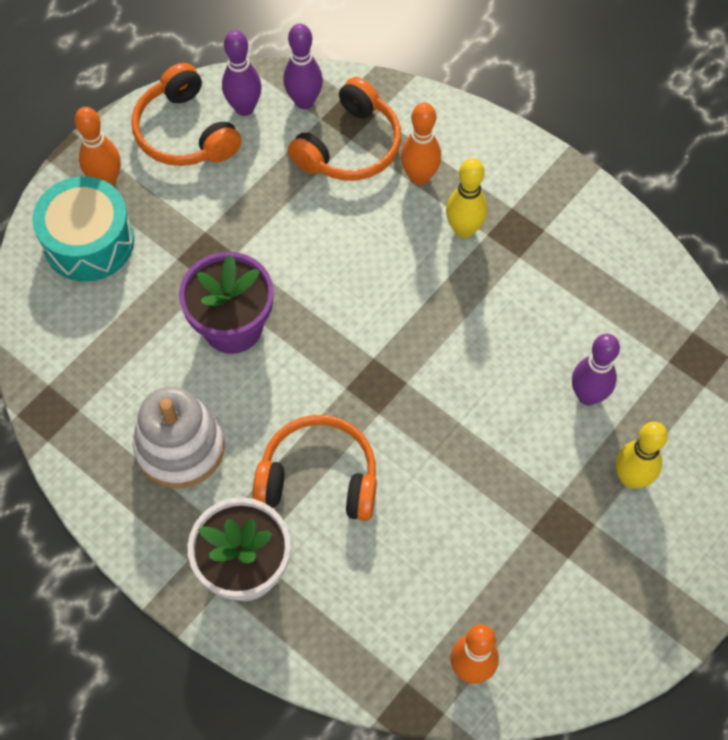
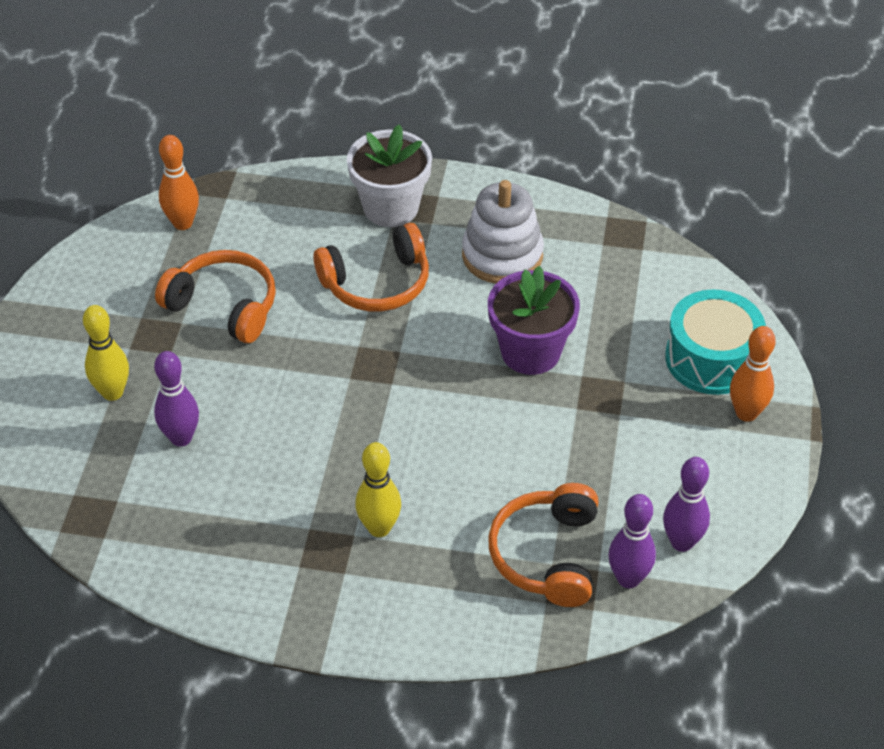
camera: 150 degrees right, 15 degrees down
orange headphones [131,63,241,166] -> orange headphones moved to [155,250,276,343]
orange bowling pin [401,103,441,185] -> none

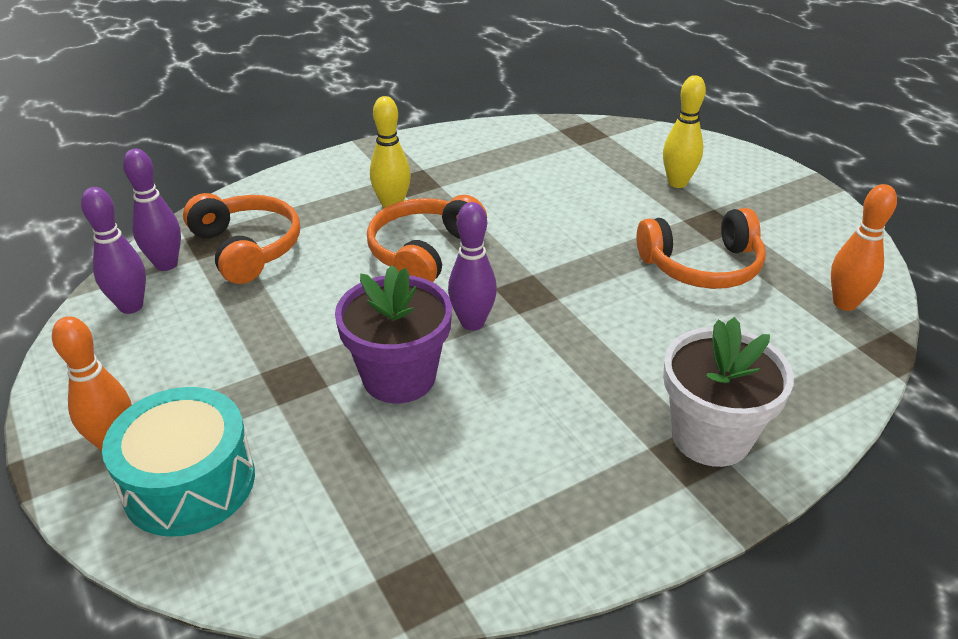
camera: 140 degrees right, 10 degrees down
purple bowling pin [154,351,199,447] -> purple bowling pin moved to [448,202,497,331]
orange headphones [313,223,429,312] -> orange headphones moved to [367,195,487,282]
white stacking toy [462,180,544,284] -> none

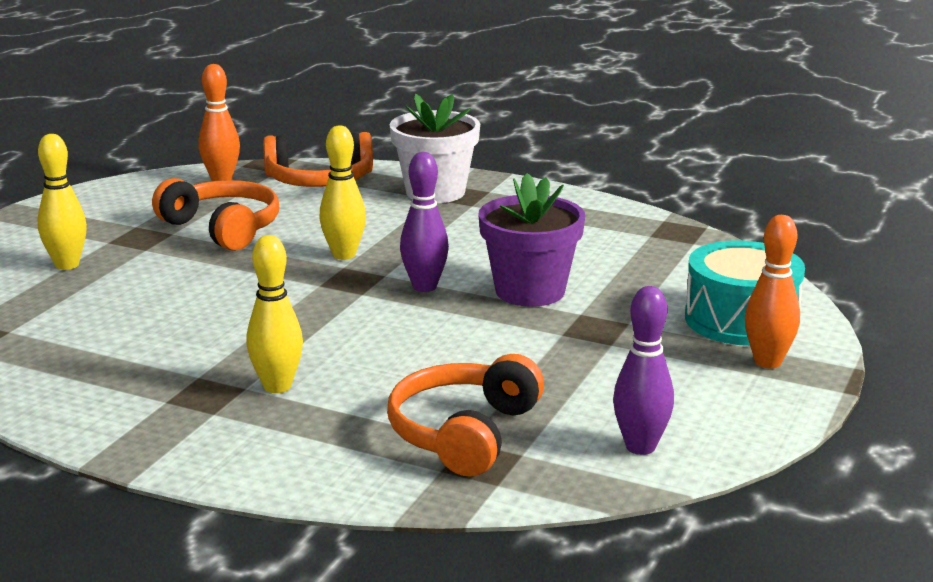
camera: 125 degrees left, 15 degrees down
purple bowling pin [123,149,181,271] -> none
orange headphones [367,195,487,282] -> orange headphones moved to [263,132,373,187]
none -> yellow bowling pin [319,125,366,260]

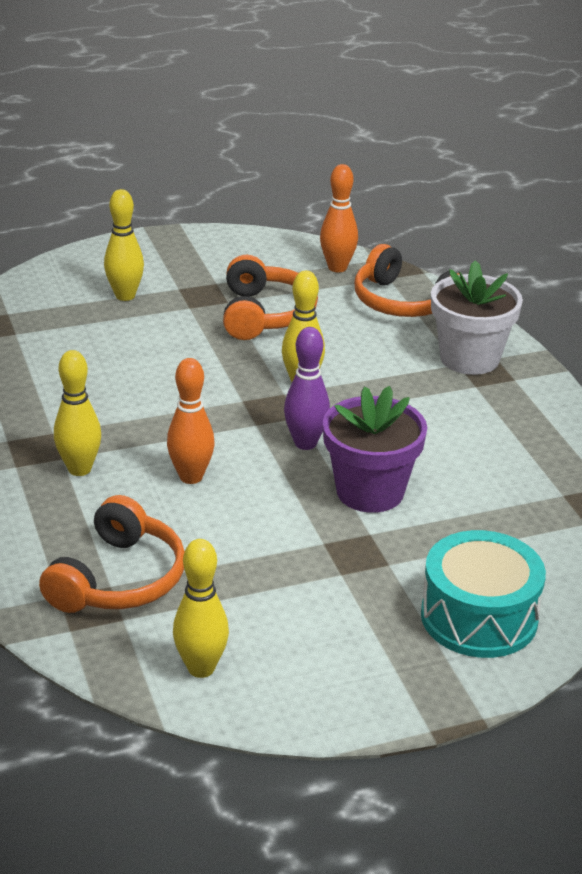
camera: 45 degrees right, 10 degrees up
orange headphones [387,354,544,477] -> orange headphones turned 135 degrees clockwise [39,495,185,613]
purple bowling pin [613,286,674,455] -> yellow bowling pin [173,539,229,678]
orange bowling pin [745,215,800,368] -> orange bowling pin moved to [167,358,214,484]

